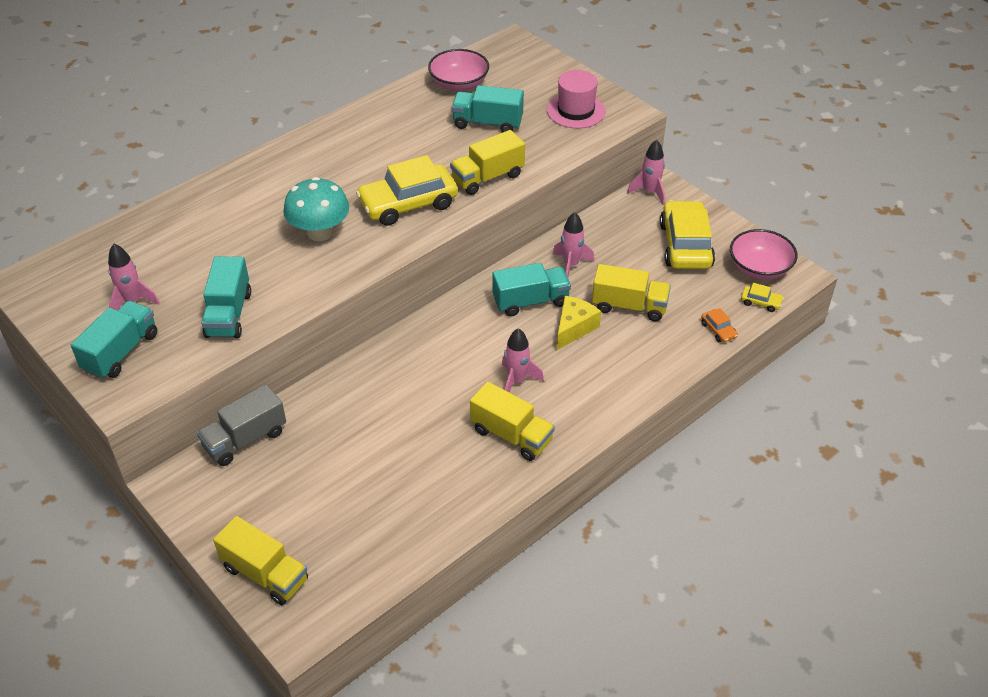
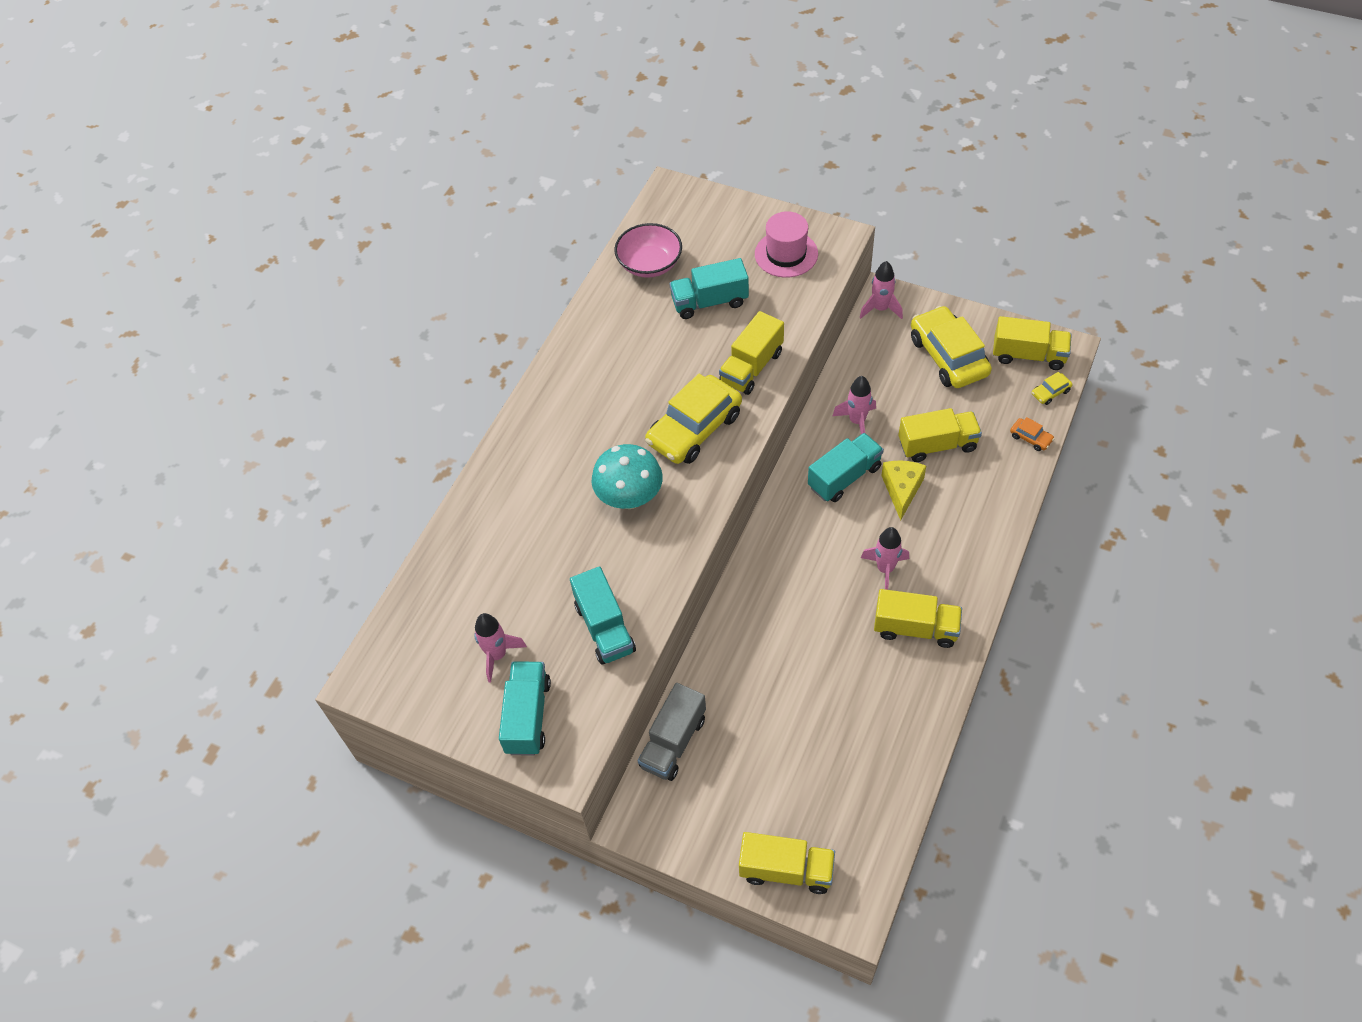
camera: 20 degrees left, 10 degrees up
pink bowl [730,229,798,280] -> yellow truck [993,316,1072,370]
yellow car [741,283,784,312] -> yellow car turned 150 degrees clockwise [1032,372,1073,405]

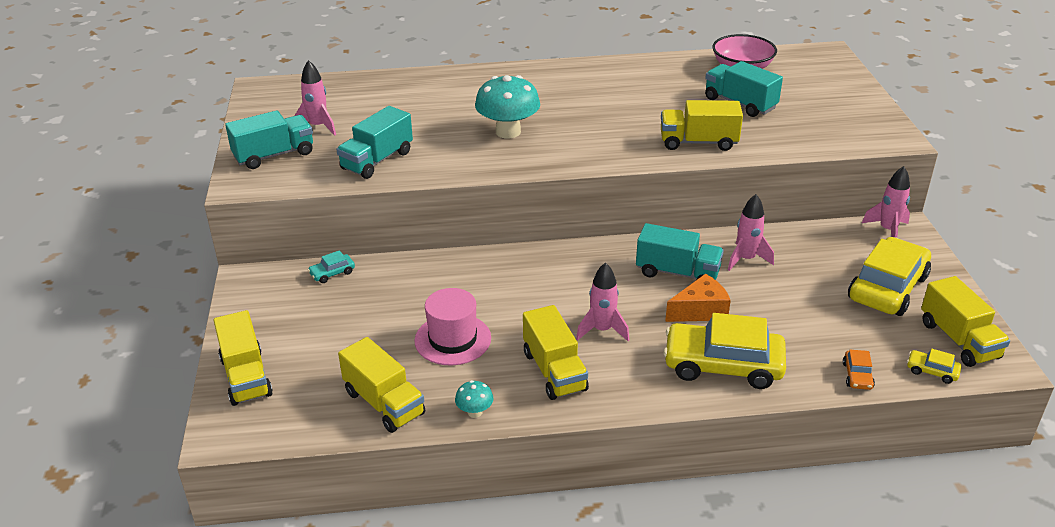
camera: 55 degrees right, 20 degrees down
grey truck [638,683,706,781] -> turquoise car [308,250,355,283]
yellow car [645,374,742,464] -> yellow car moved to [663,313,786,389]
pink hat [755,211,818,278] -> pink hat moved to [414,288,491,365]
yellow cheese [881,460,926,520] -> orange cheese [665,274,731,322]
yellow truck [898,408,982,462] -> yellow truck moved to [338,337,425,433]
none -> turquoise mushroom [455,380,494,418]

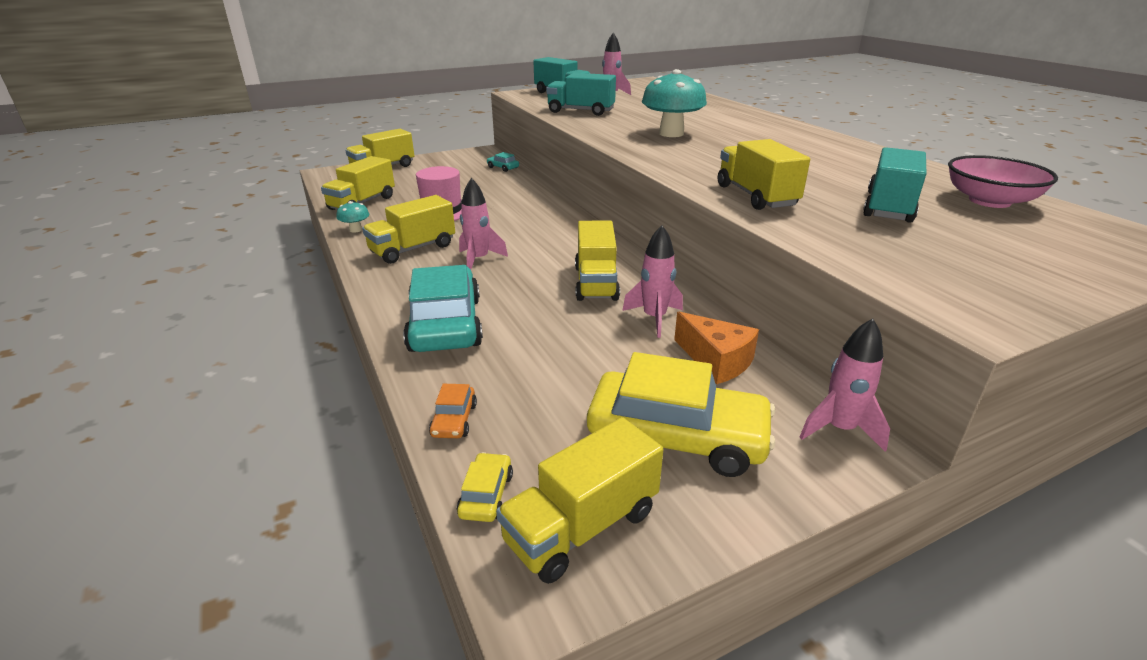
camera: 70 degrees right, 5 degrees down
turquoise truck [636,223,724,280] -> yellow truck [575,221,620,301]
yellow car [663,313,786,389] -> turquoise car [403,265,483,352]
orange cheese [665,274,731,322] -> orange cheese moved to [674,312,759,384]
orange car [843,350,875,390] -> orange car turned 75 degrees counterclockwise [429,384,477,438]

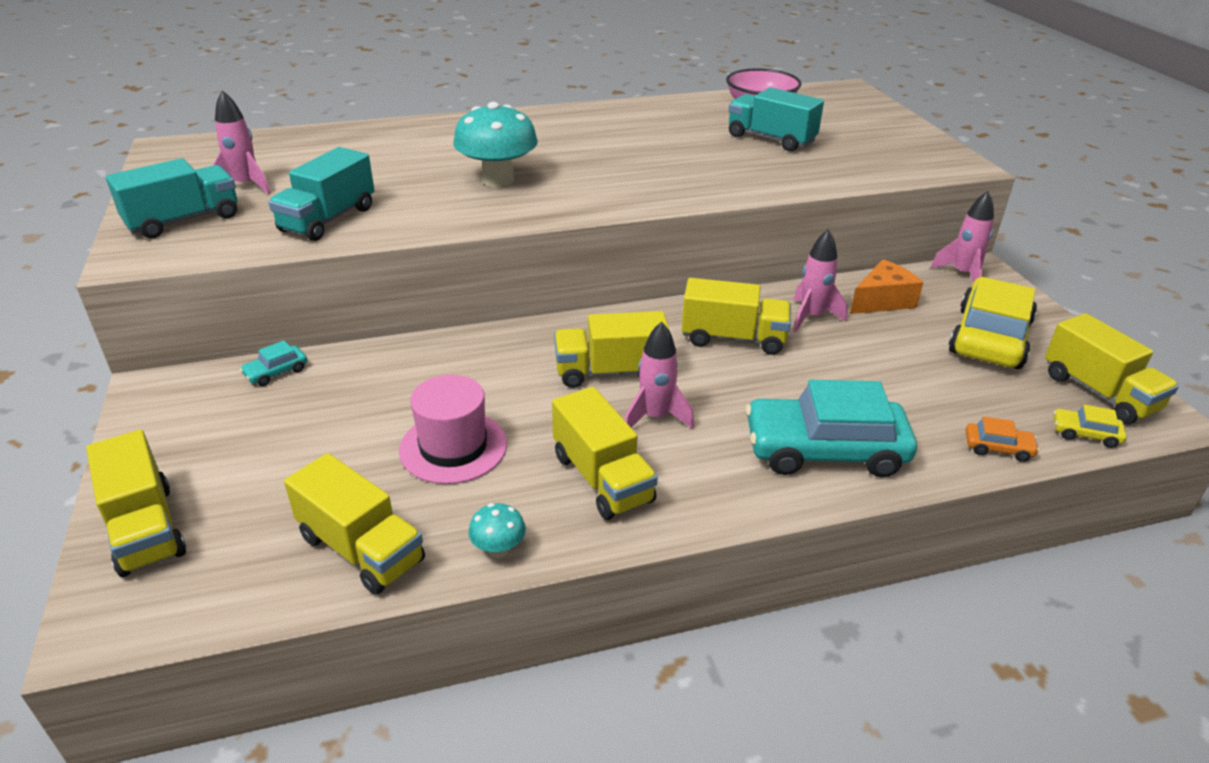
camera: 80 degrees left, 5 degrees up
yellow truck [718,139,810,210] -> yellow truck moved to [554,311,670,388]

